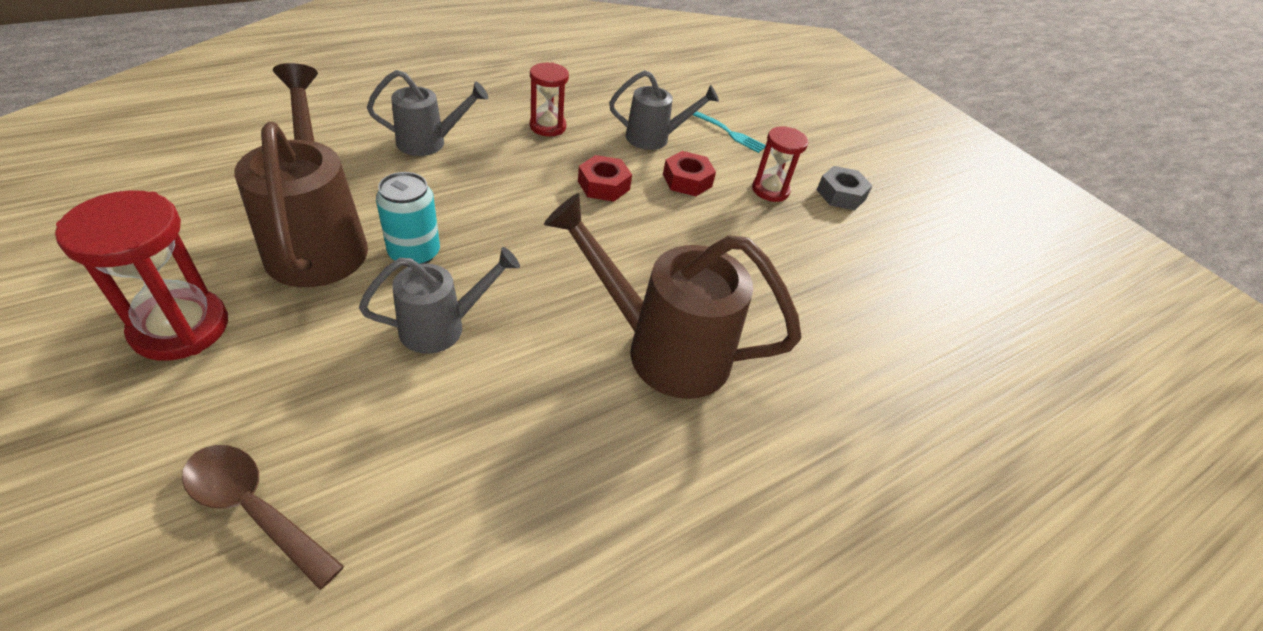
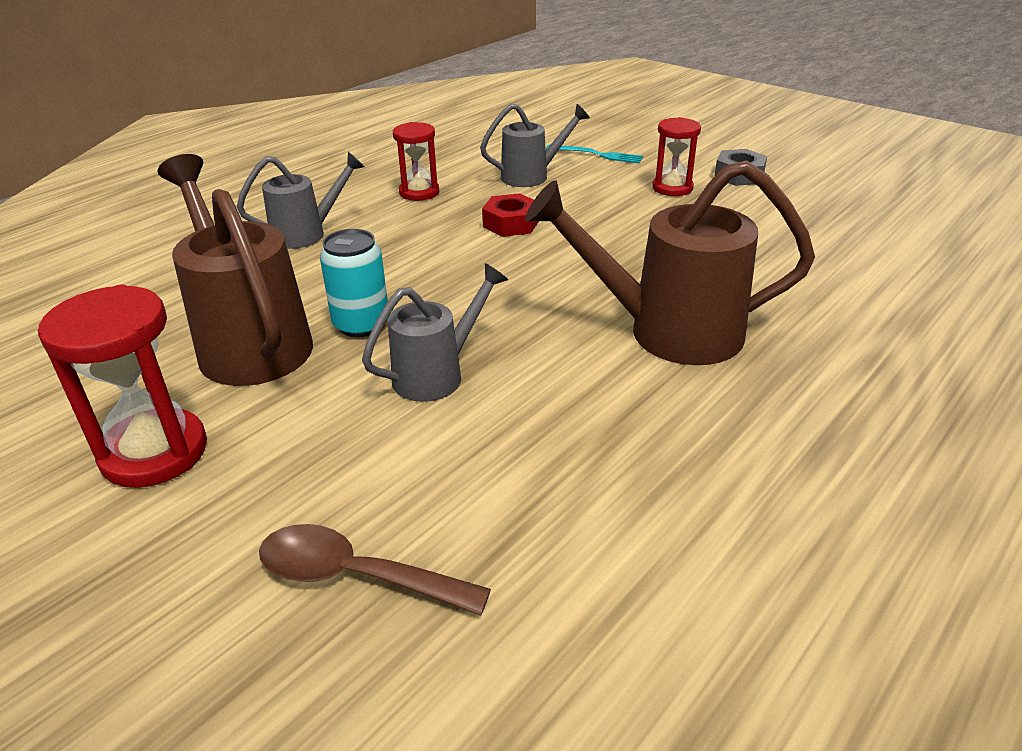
camera: 10 degrees left, 10 degrees down
red nut [663,151,716,196] -> none

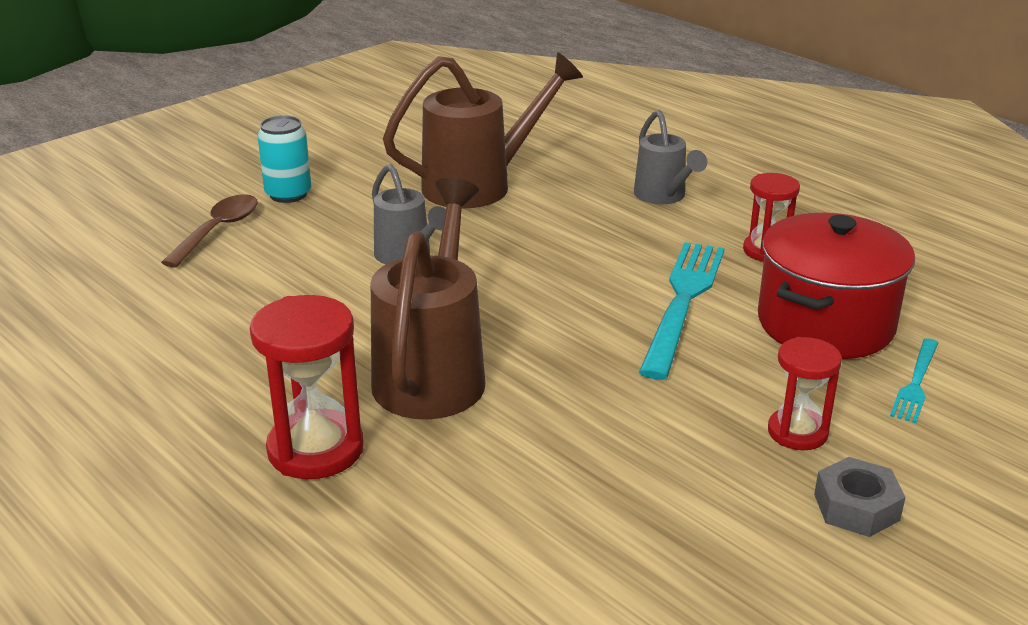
camera: 95 degrees right, 5 degrees down
red hourglass [38,284,207,488] -> red hourglass moved to [250,295,364,479]
turquoise can [320,229,389,338] -> turquoise can moved to [257,115,311,203]
grey watering can [480,103,590,187] -> red pot [758,213,915,359]
red nut [482,193,539,237] -> turquoise fork [639,242,725,380]

